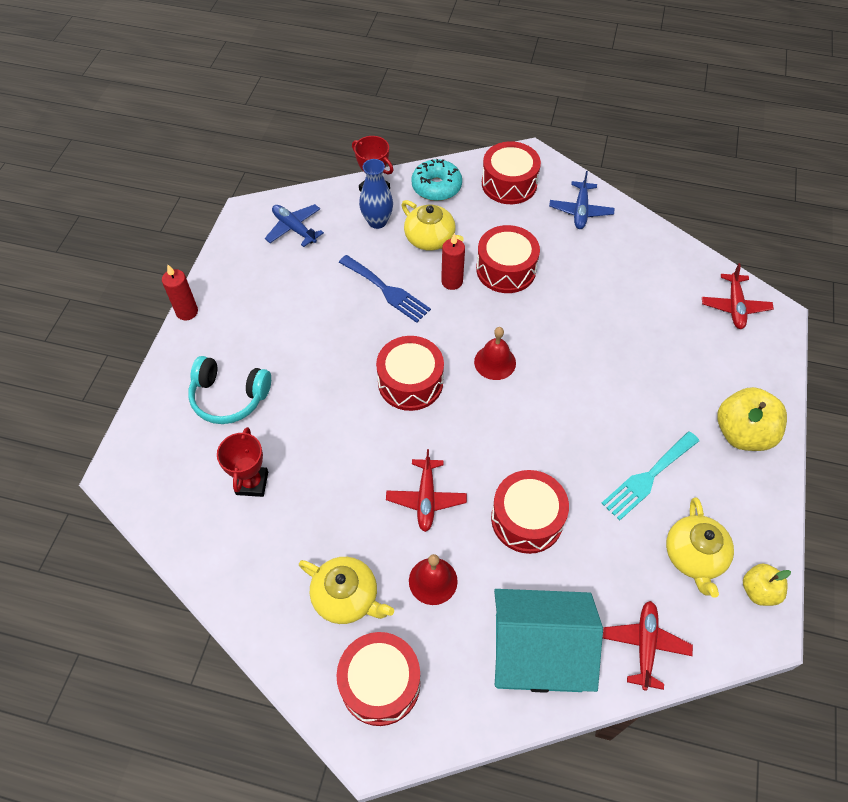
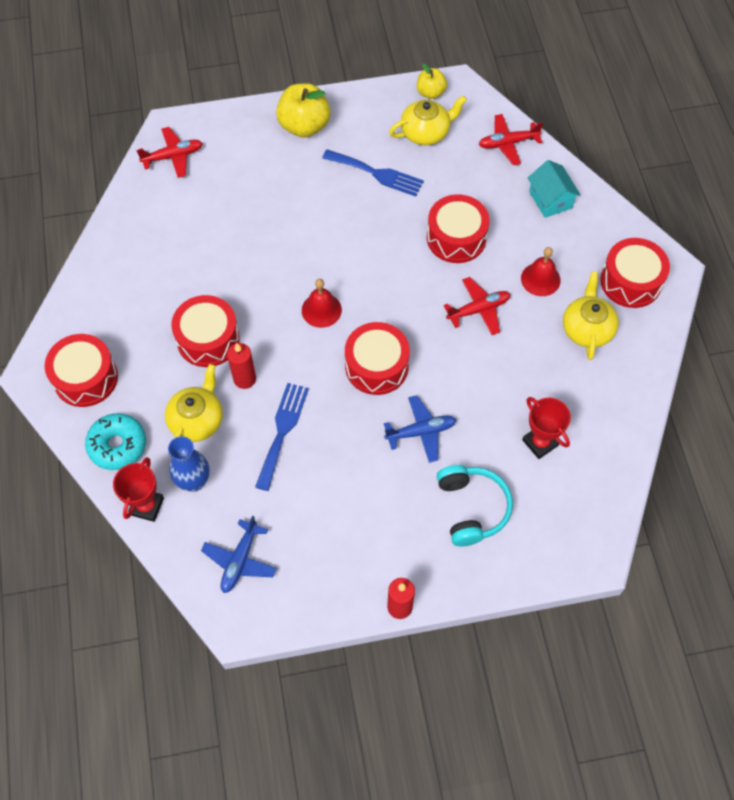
camera: 115 degrees left, 5 degrees up
red trophy [217,427,268,497] -> red trophy turned 75 degrees clockwise [522,397,571,459]
turquoise house [494,589,603,693] -> turquoise house [528,160,581,218], size x0.56
blue plane [549,171,615,229] -> blue plane moved to [384,395,456,463]
turquoise fork [601,431,699,521] -> blue fork [322,149,424,196]

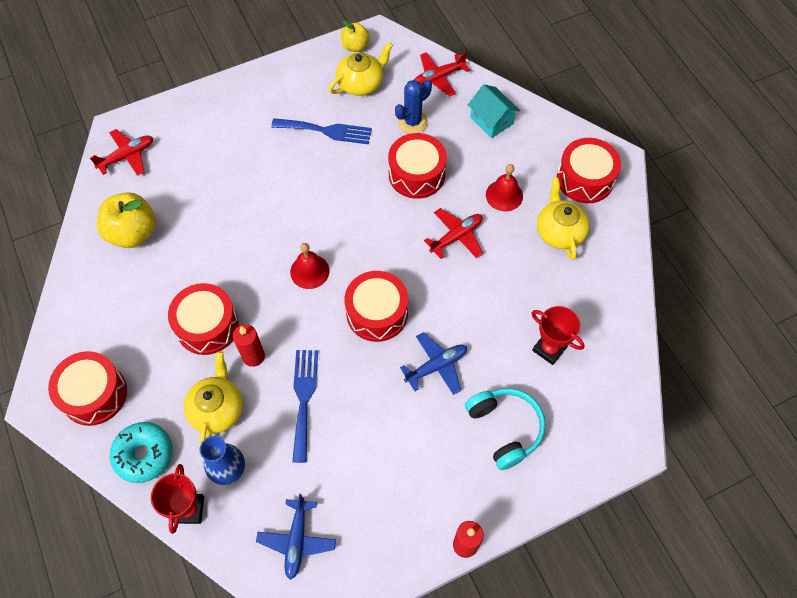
camera: 15 degrees left, 0 degrees up
yellow apple [276,83,331,138] -> yellow apple moved to [97,192,156,248]
none -> blue cactus [395,79,432,134]

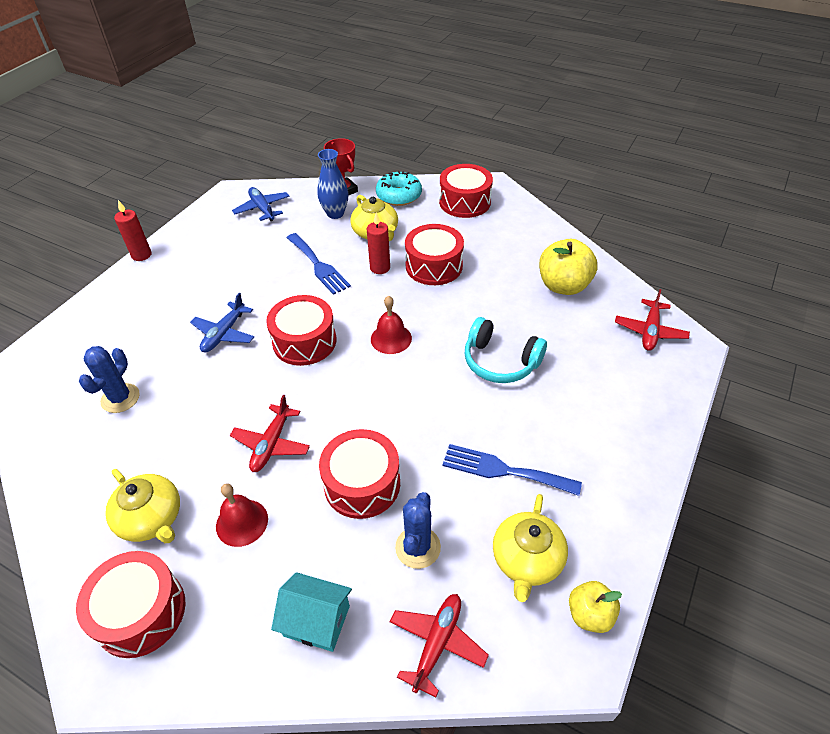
camera: 145 degrees right, 15 degrees down
blue fork [271,118,372,144] -> blue fork turned 45 degrees clockwise [443,444,582,496]
turquoise headphones [465,388,546,470] -> turquoise headphones moved to [465,317,547,383]
red trophy [531,306,585,365] -> blue cactus [79,346,140,413]

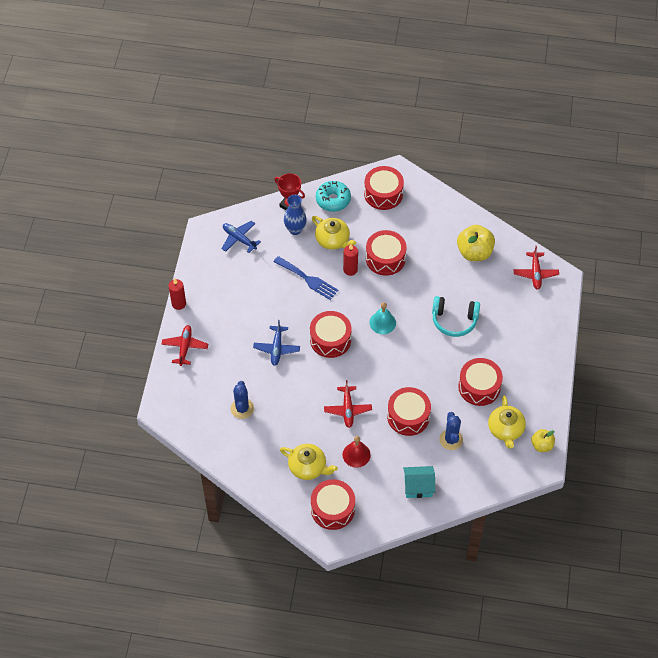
camera: 20 degrees left, 10 degrees up
red bell [371,295,412,354] -> turquoise bell [370,302,396,334]
red plane [389,594,489,697] -> red plane moved to [161,325,208,366]
blue fork [443,444,582,496] -> red drum [458,358,503,406]

